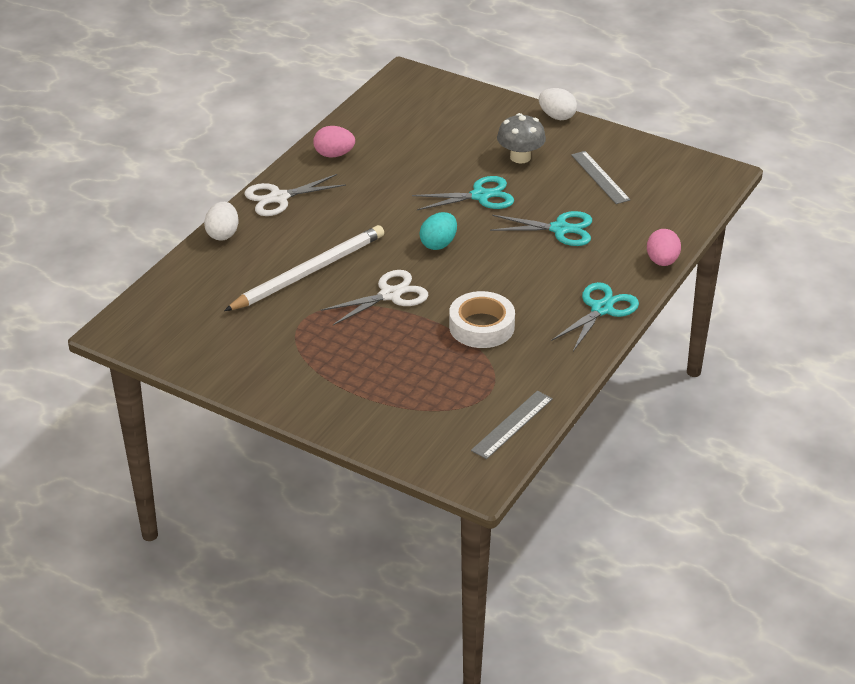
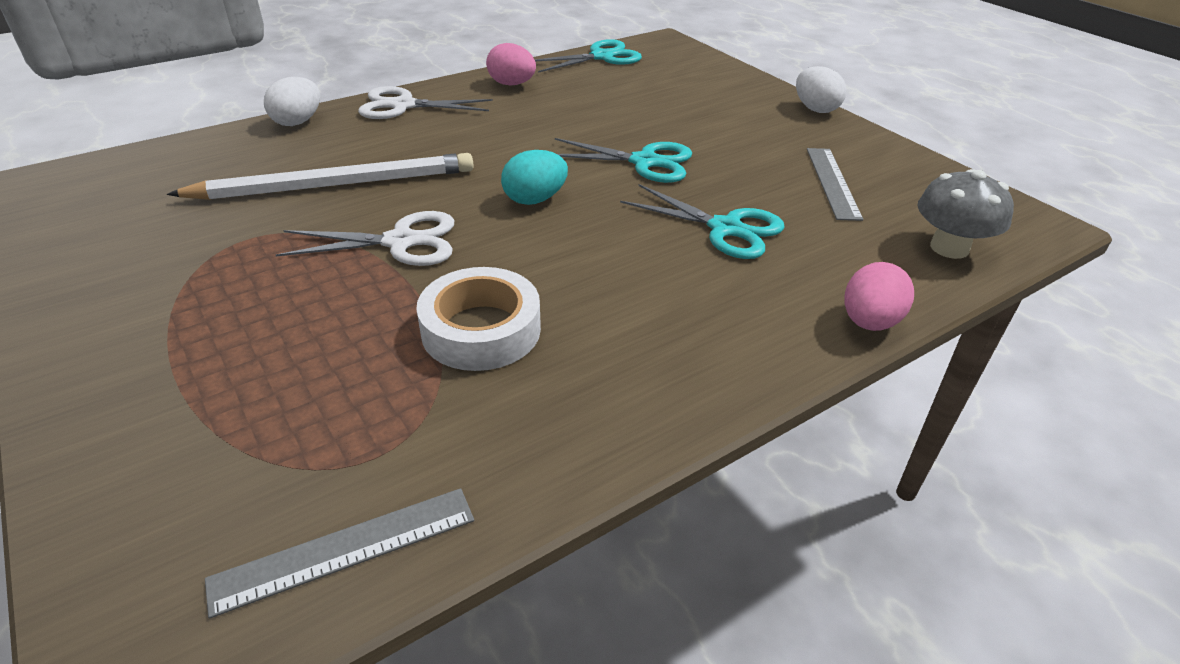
camera: 25 degrees right, 0 degrees up
grey mushroom [497,113,546,163] -> grey mushroom moved to [918,169,1014,259]
turquoise scissors [551,282,639,351] -> turquoise scissors moved to [535,39,642,73]

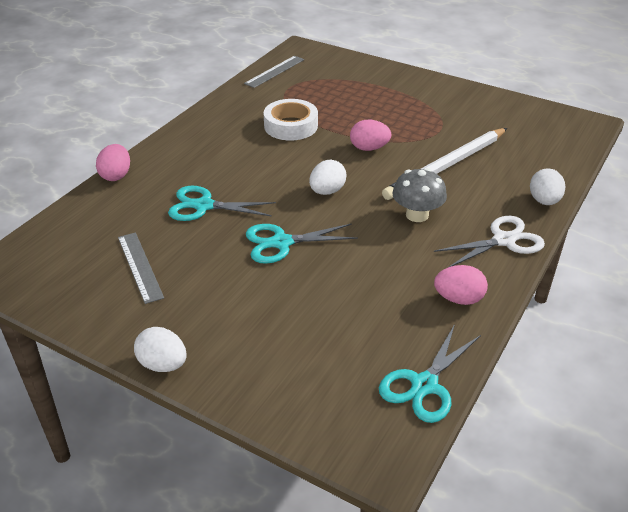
camera: 155 degrees right, 0 degrees up
white scissors [276,211,454,266] -> pink egg [350,120,392,151]
turquoise egg [501,150,568,205] -> white egg [309,160,347,195]
grey mushroom [918,169,1014,259] -> grey mushroom moved to [392,168,447,222]

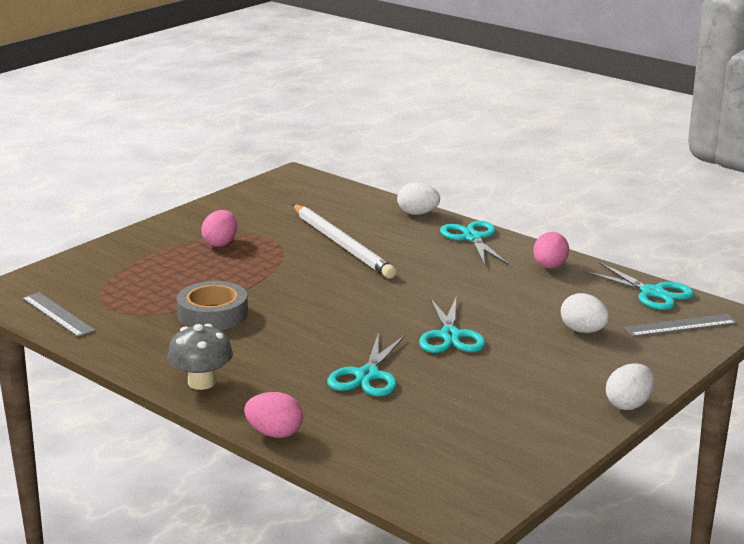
camera: 80 degrees left, 15 degrees down
grey ruler [118,232,164,304] -> grey ruler moved to [624,314,737,337]
white tape [264,99,318,141] -> grey tape [177,281,248,330]
white egg [309,160,347,195] -> white egg moved to [561,293,609,333]
pink egg [350,120,392,151] -> pink egg moved to [201,210,238,247]
grey mushroom [392,168,447,222] -> grey mushroom moved to [167,324,233,390]
white scissors [434,216,545,267] -> turquoise scissors [440,221,509,265]

